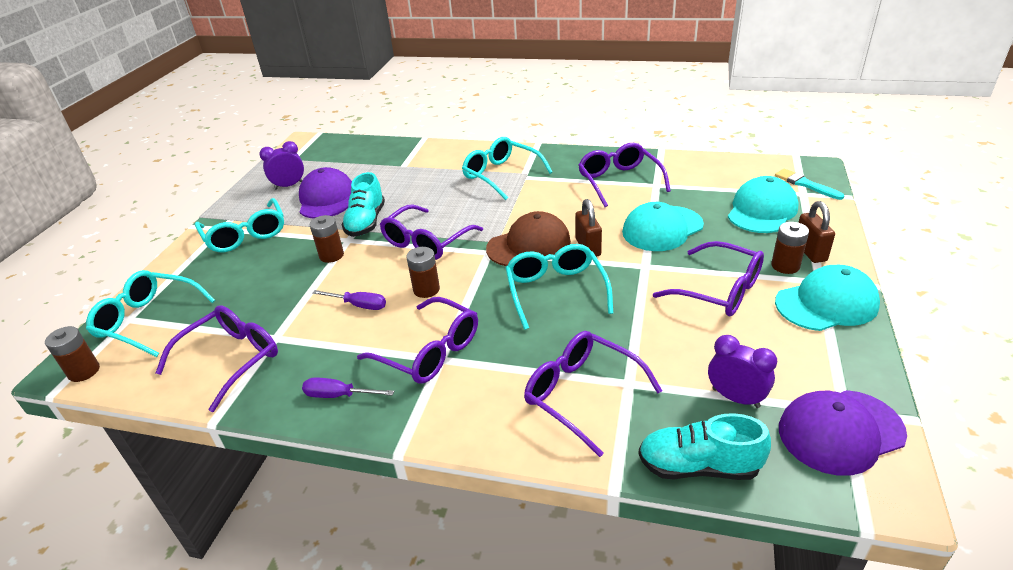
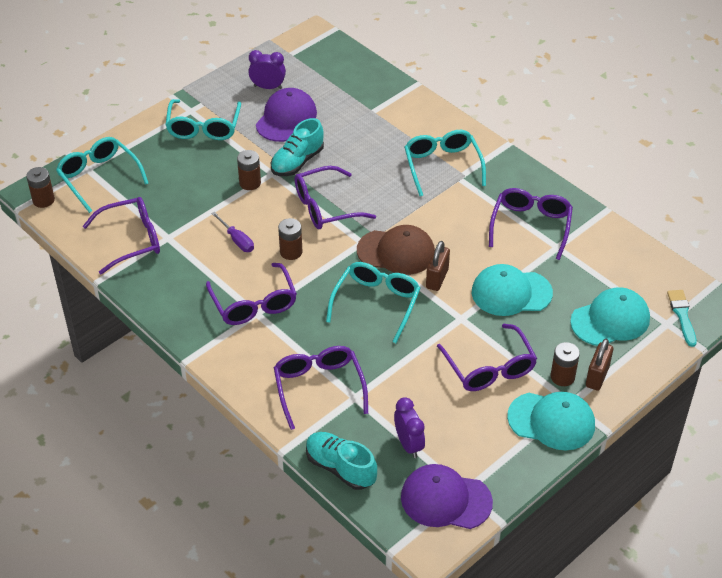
camera: 30 degrees right, 10 degrees up
purple screwdriver [302,377,394,398] -> none

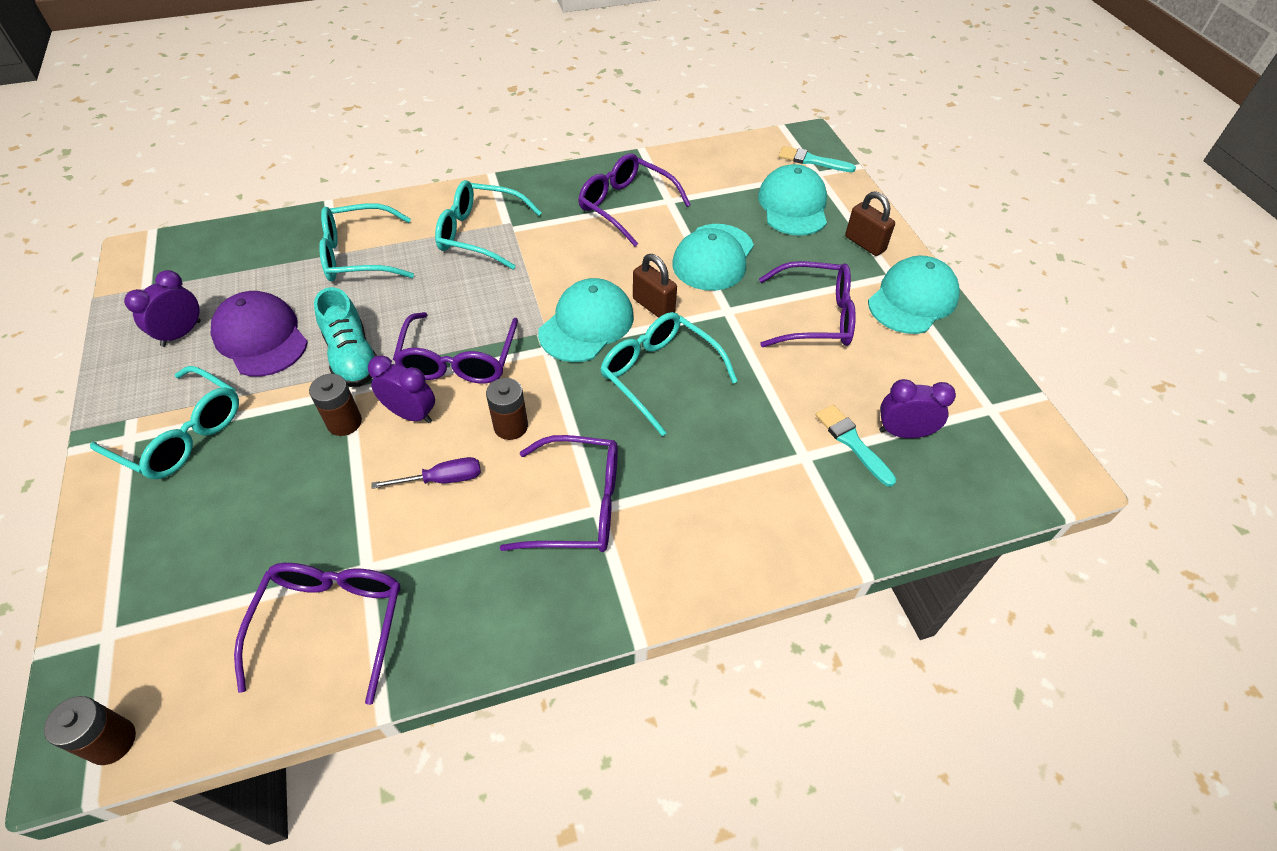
camera: 65 degrees left, 5 degrees up
turquoise glasses [56,137,149,213] -> turquoise glasses moved to [319,203,414,281]
purple glasses [274,346,368,430] -> none
turquoise shoe [306,432,377,490] -> none
brown cap [357,225,435,275] -> turquoise cap [538,278,634,362]
purple cap [401,464,493,529] -> none
brown battery [551,342,580,386] -> none
none -> purple clock [368,355,435,423]
none -> turquoise brush [816,405,896,487]

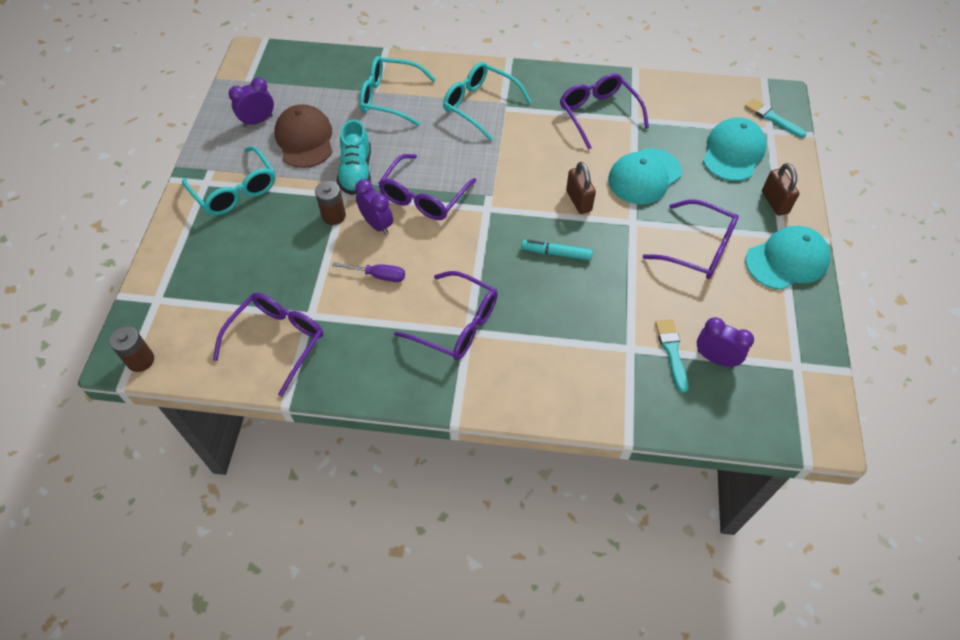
camera: 25 degrees right, 5 degrees up
purple cap [211,291,308,377] -> brown cap [274,104,332,168]
brown battery [486,378,528,440] -> none
turquoise cap [538,278,634,362] -> none
turquoise glasses [600,312,738,436] -> turquoise marker [521,240,593,261]

